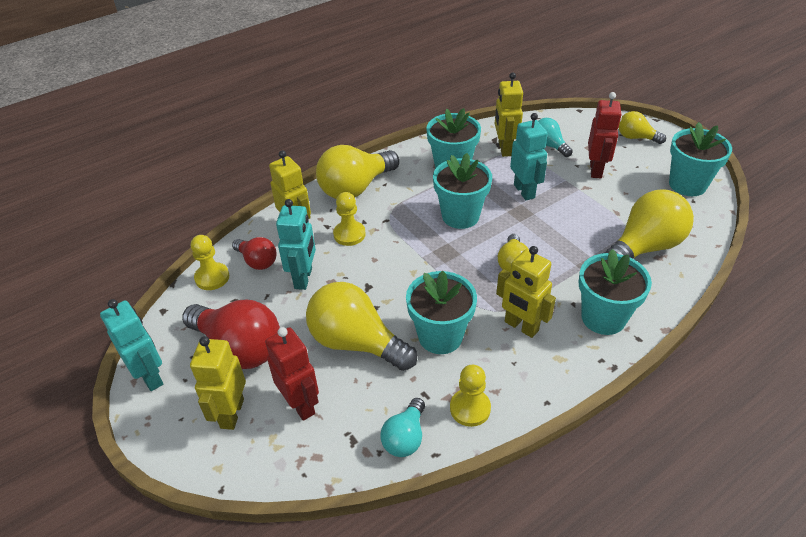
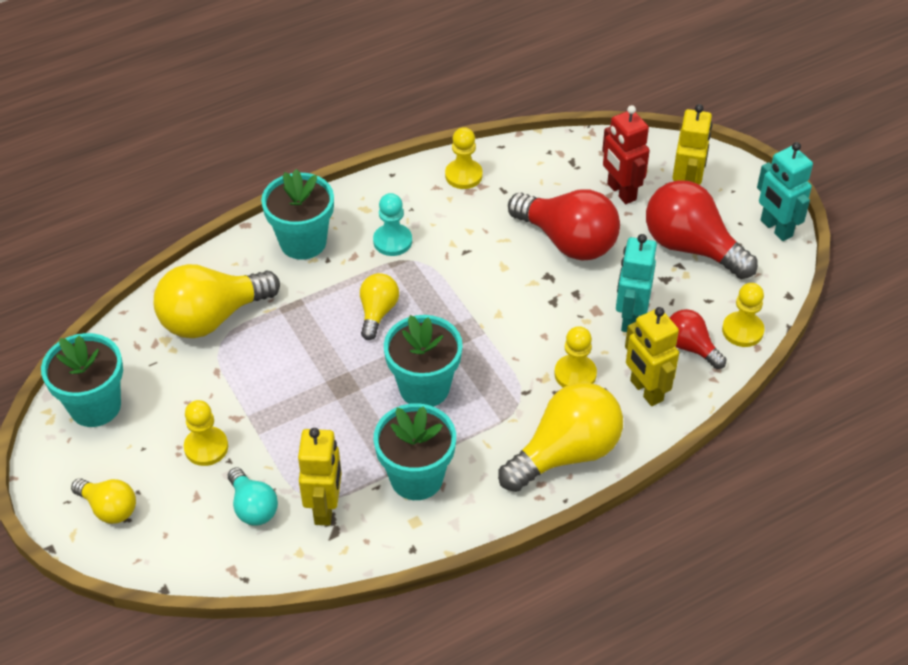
camera: 175 degrees left, 5 degrees up
yellow light bulb [306,282,417,371] -> red light bulb [508,189,620,261]
turquoise light bulb [380,398,425,457] -> none
turquoise flower pot [406,271,477,354] -> none
yellow robot [496,246,556,338] -> turquoise pawn [373,193,412,256]
turquoise robot [510,113,548,200] -> none
red robot [588,92,622,178] -> yellow pawn [184,400,228,466]

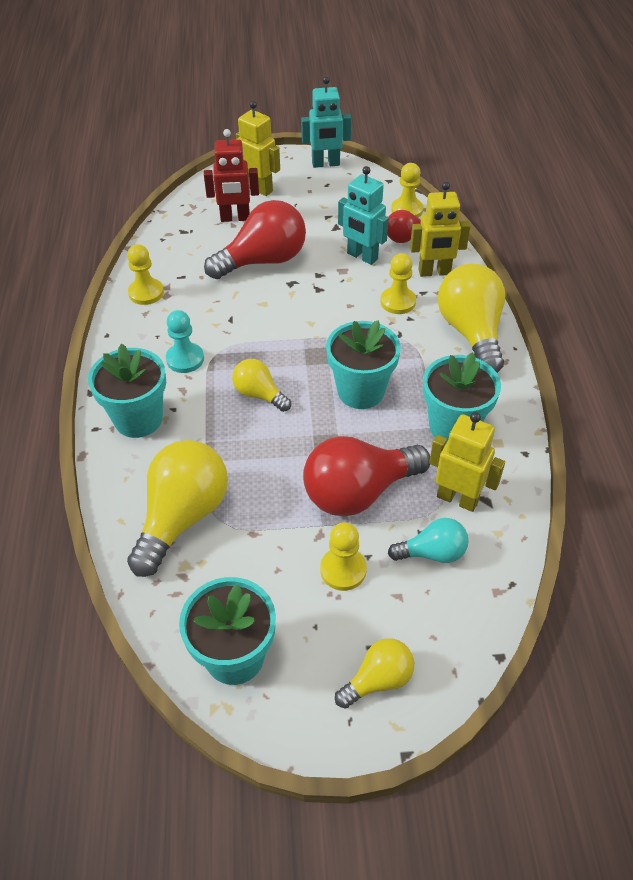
camera: 65 degrees left, 0 degrees up
yellow light bulb [154,264,280,338] -> yellow light bulb turned 150 degrees counterclockwise [127,440,228,577]
red light bulb [646,180,758,279] -> red light bulb moved to [303,436,430,516]

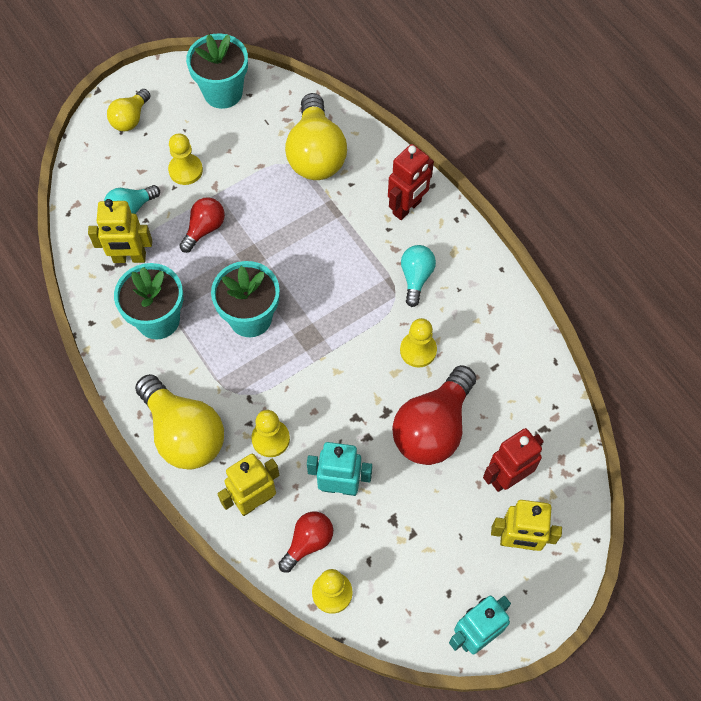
camera: 150 degrees right, 15 degrees up
turquoise flower pot [88,344,166,438] -> red robot [388,144,434,220]
yellow pawn [127,244,164,305] -> yellow pawn moved to [400,318,437,367]
turquoise pawn [166,310,204,373] -> turquoise light bulb [401,245,436,307]
yellow light bulb [232,359,291,412] -> none
red light bulb [303,436,430,516] -> red light bulb [179,197,225,253], size x0.54

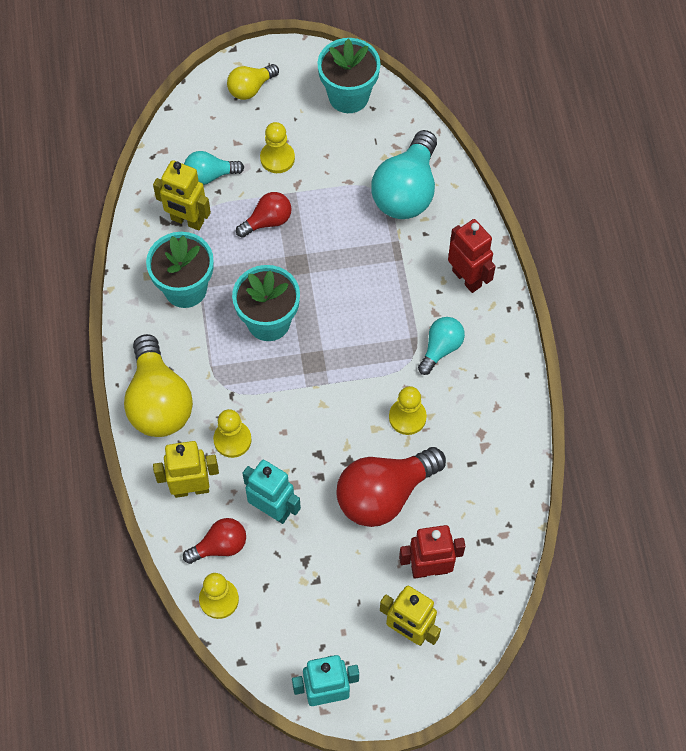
camera: 25 degrees right, 0 degrees up
yellow light bulb [285,93,347,180] -> turquoise light bulb [371,130,437,219]
red robot [388,144,434,220] -> red robot turned 105 degrees counterclockwise [448,219,496,293]

